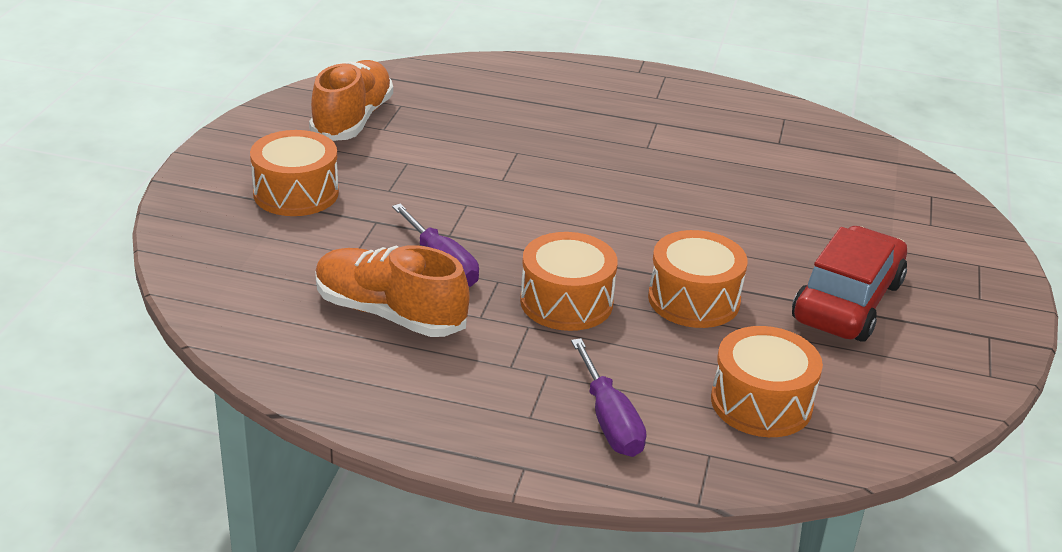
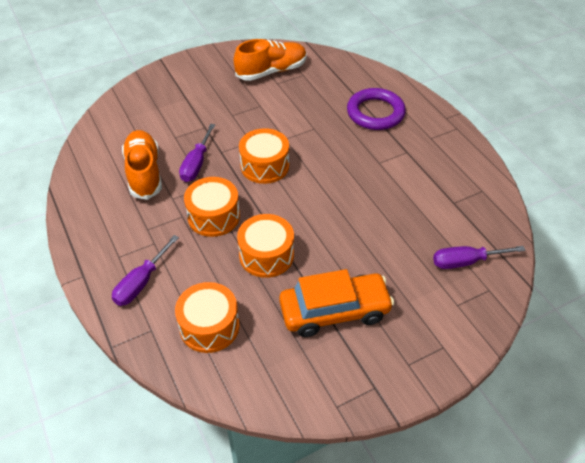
camera: 50 degrees right, 15 degrees up
orange drum [250,130,339,216] -> orange drum moved to [239,128,289,184]
red car [792,226,907,342] -> orange car [279,269,394,337]
none -> purple ring [347,88,406,130]
none -> purple screwdriver [433,246,525,269]

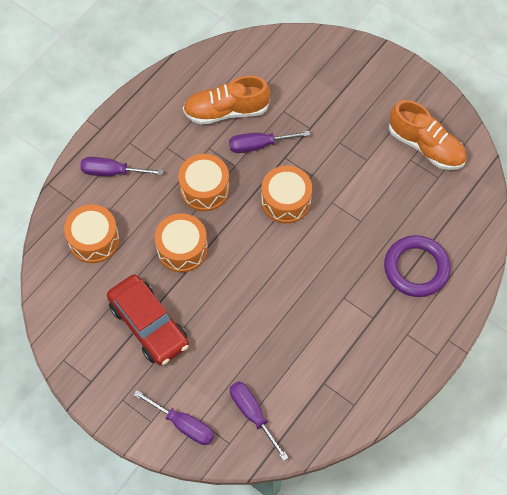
camera: 65 degrees right, 15 degrees up
orange shoe [122,130,162,200] -> orange shoe turned 150 degrees counterclockwise [183,76,270,125]
orange car [279,269,394,337] -> red car [107,274,189,366]
none -> purple screwdriver [133,390,214,445]

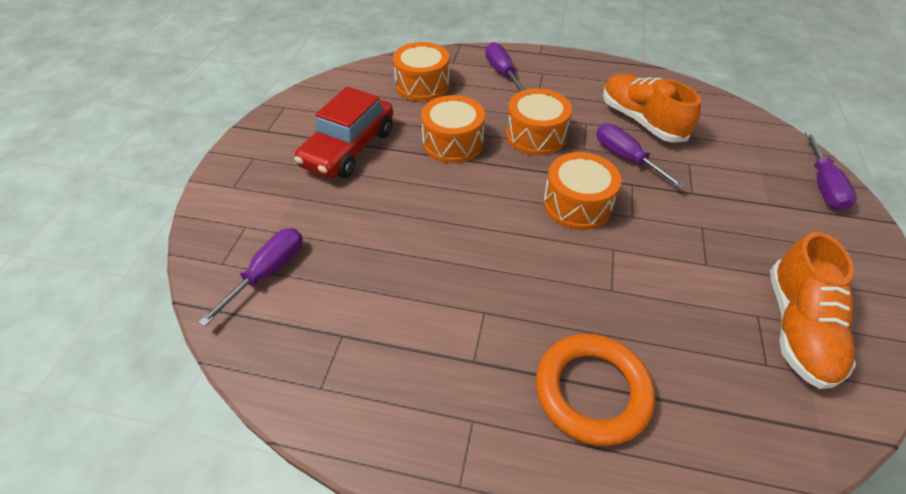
camera: 65 degrees right, 15 degrees down
purple screwdriver [133,390,214,445] -> purple screwdriver moved to [805,132,857,211]
purple ring [384,235,451,297] -> orange ring [536,333,655,446]

